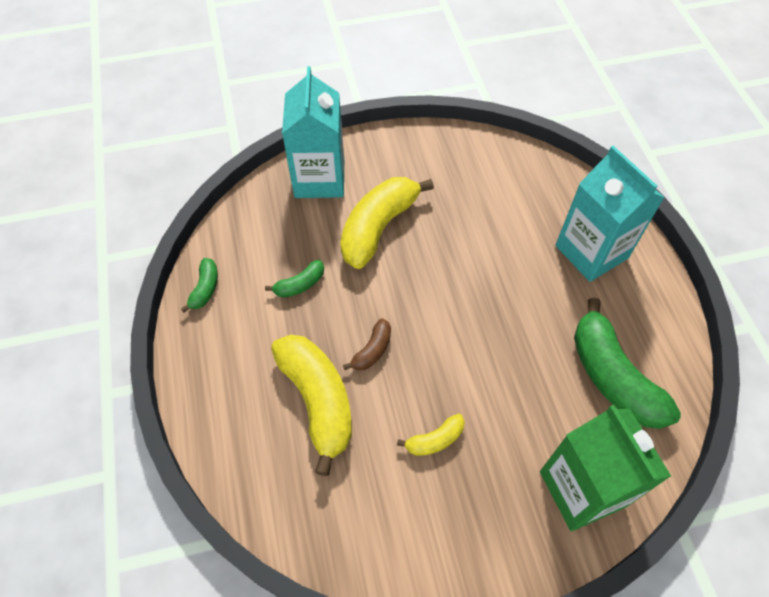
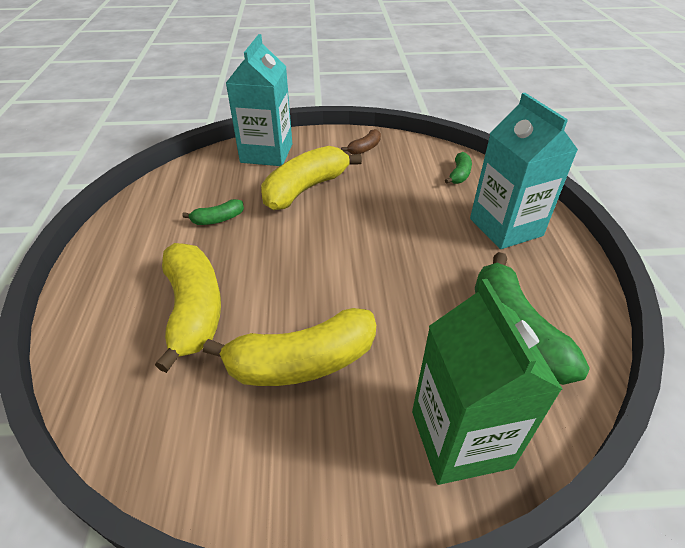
camera: 10 degrees right, 15 degrees down
green banana [181,258,218,313] -> green banana moved to [445,152,472,184]
brown banana [343,318,391,371] -> brown banana moved to [341,129,381,155]
yellow banana [397,413,465,456] -> yellow banana [203,308,376,386], size x2.12

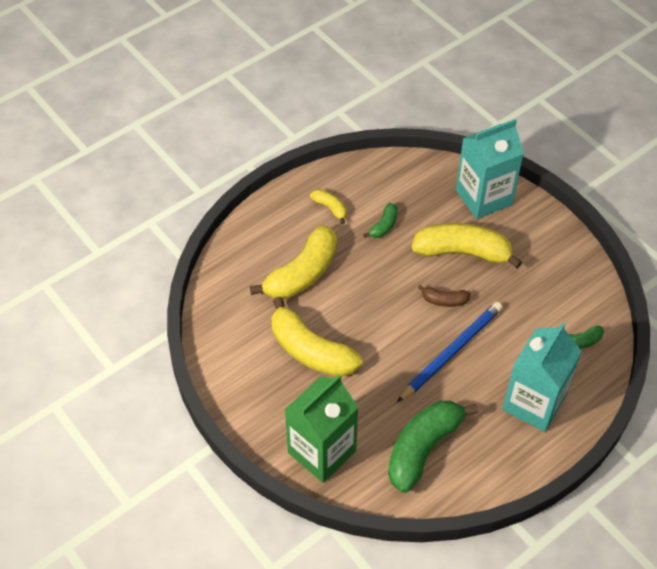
camera: 55 degrees right, 10 degrees up
green banana [182,199,244,225] -> green banana turned 90 degrees counterclockwise [363,203,398,238]
brown banana [341,129,381,155] -> brown banana moved to [418,285,471,307]
none -> yellow banana [310,189,347,224]
none -> blue pencil [397,302,503,402]

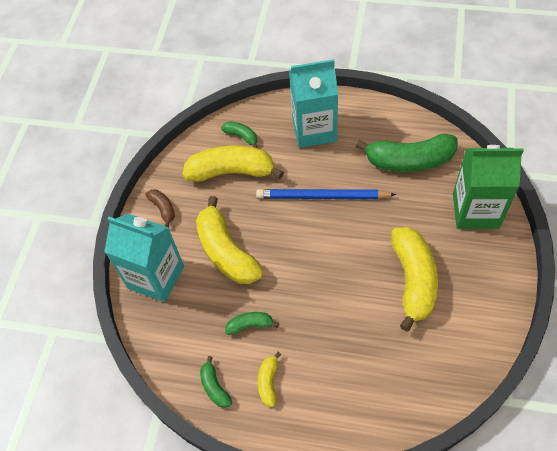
camera: 125 degrees left, 5 degrees up
yellow banana [250,225,337,299] -> yellow banana moved to [182,145,284,182]
brown banana [418,285,471,307] -> brown banana moved to [146,189,175,227]
none -> green banana [200,356,232,408]

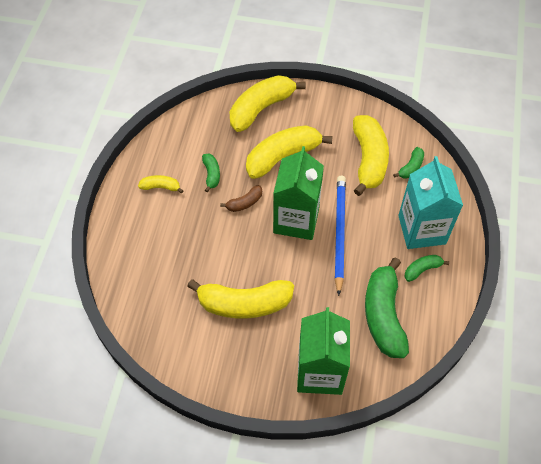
camera: 85 degrees right, 0 degrees up
turquoise carton [104,213,184,302] -> yellow banana [230,75,306,132]
brown banana [146,189,175,227] -> brown banana moved to [220,185,262,212]
green banana [200,356,232,408] -> green banana moved to [404,255,449,282]
none -> green carton [273,146,324,240]

